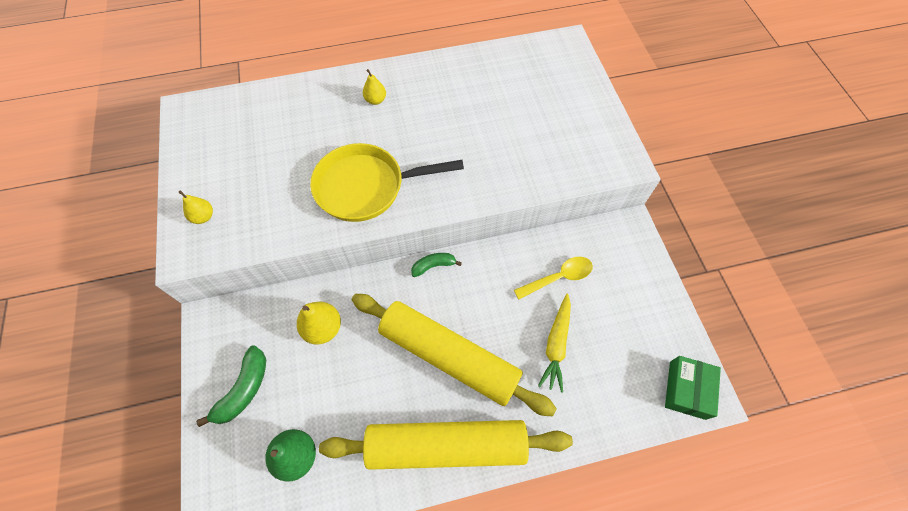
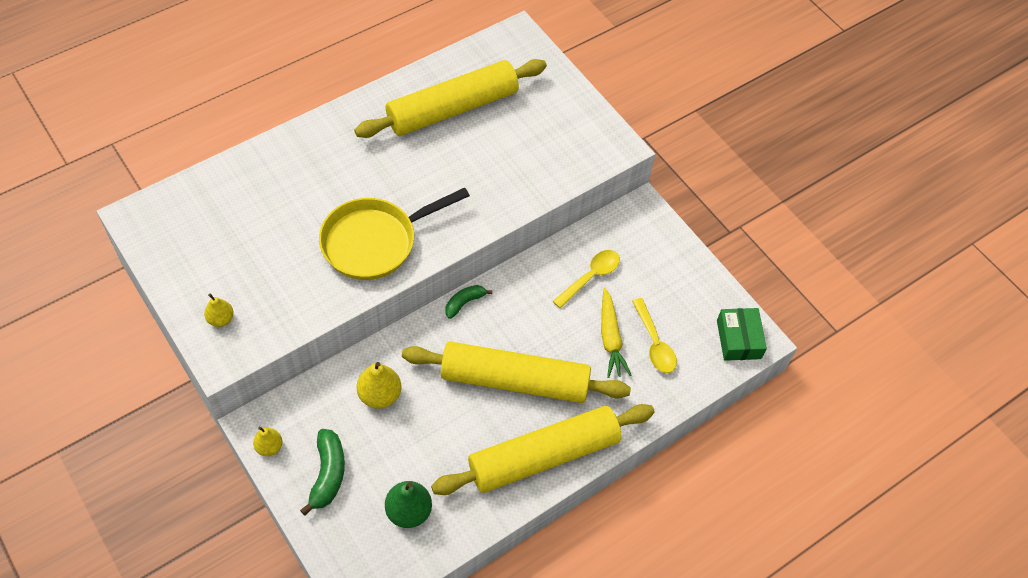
camera: 25 degrees left, 5 degrees down
yellow pear [363,69,386,105] -> yellow pear moved to [253,427,283,456]
none -> yellow rolling pin [354,59,547,138]
none -> yellow spoon [632,298,677,373]

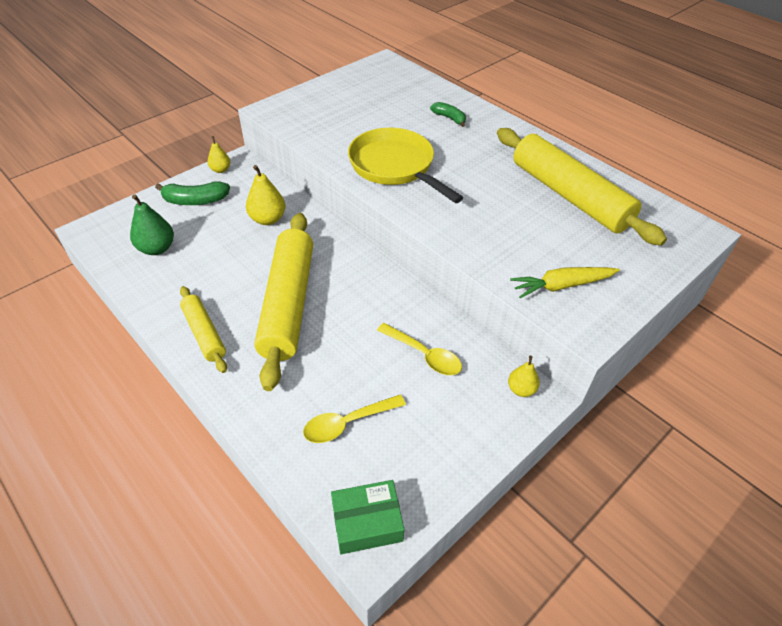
camera: 85 degrees right, 10 degrees down
yellow pear [204,294,234,327] -> yellow pear moved to [508,356,540,397]
yellow rolling pin [431,404,655,495] -> yellow rolling pin [180,286,227,373], size x0.52
green banana [446,285,492,319] -> green banana moved to [430,102,466,127]
yellow carrot [601,288,631,378] -> yellow carrot moved to [510,267,620,298]

